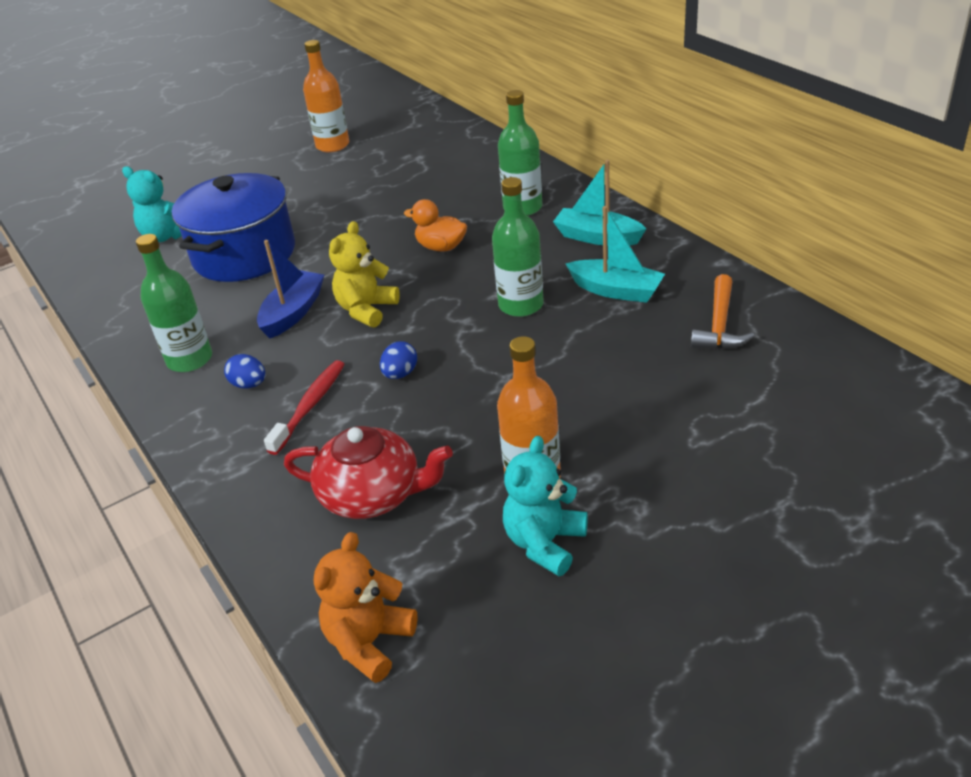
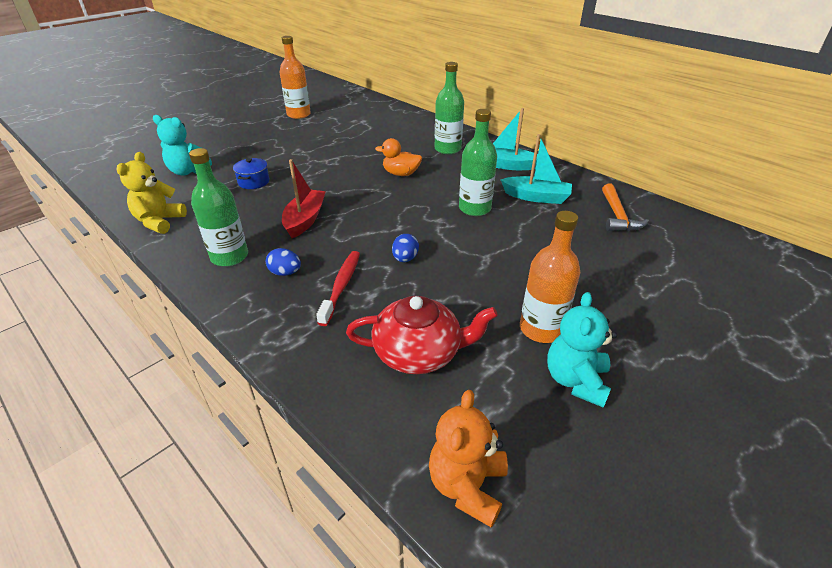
camera: 15 degrees left, 0 degrees up
blue pot [172,173,295,282] -> blue pot [233,158,270,189], size x0.40
blue boat [257,240,324,338] -> red boat [282,159,326,238]
yellow teddy bear [329,221,400,327] -> yellow teddy bear moved to [116,152,187,234]

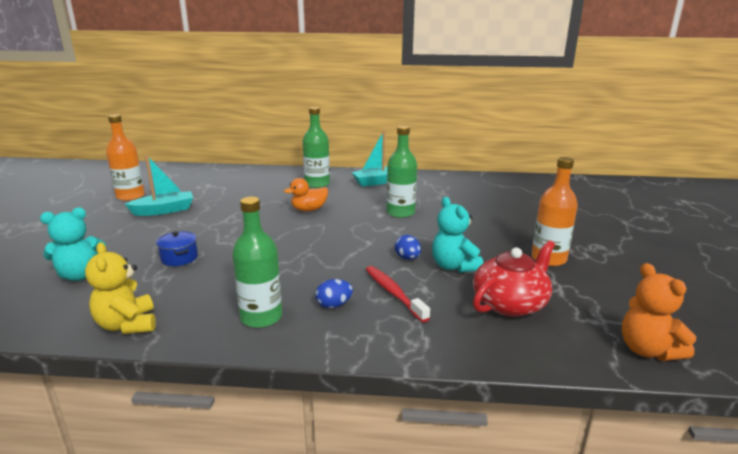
camera: 40 degrees left, 15 degrees down
red boat [282,159,326,238] -> none
turquoise boat [500,134,572,204] -> turquoise boat moved to [125,155,193,216]
turquoise teddy bear [547,292,617,408] -> turquoise teddy bear moved to [432,197,483,273]
orange hammer [602,183,649,231] -> none

